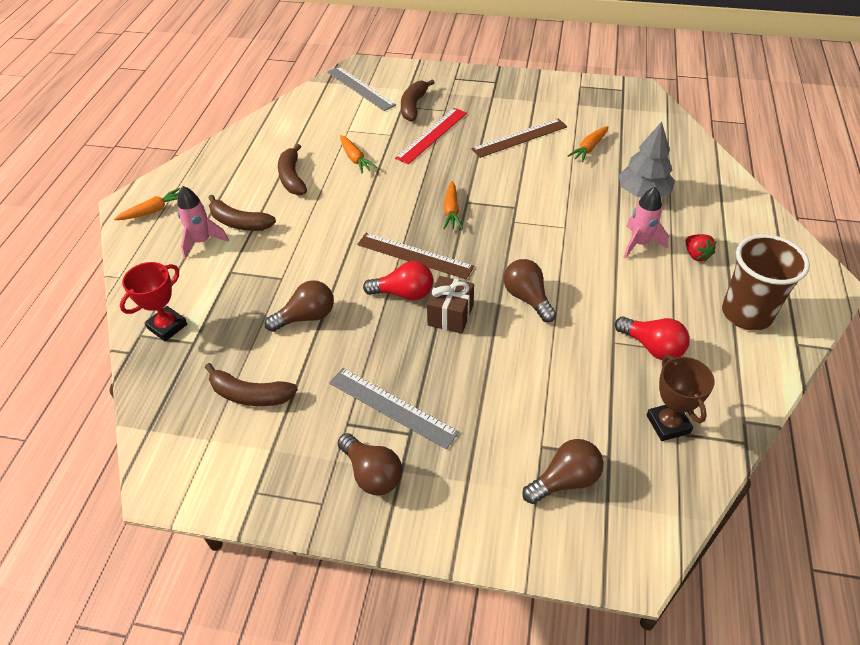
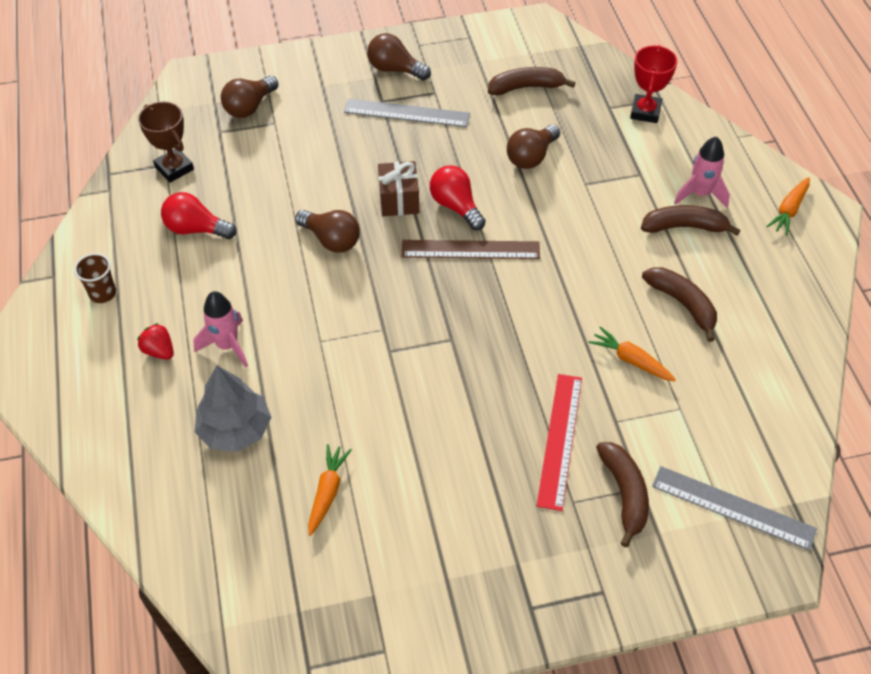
camera: 155 degrees right, 5 degrees up
red light bulb [363,261,433,300] -> red light bulb turned 75 degrees clockwise [430,165,486,230]
orange carrot [443,181,463,229] -> none
brown ruler [471,118,567,158] -> none
brown cup [722,234,810,331] -> brown cup [74,253,116,303], size x0.50

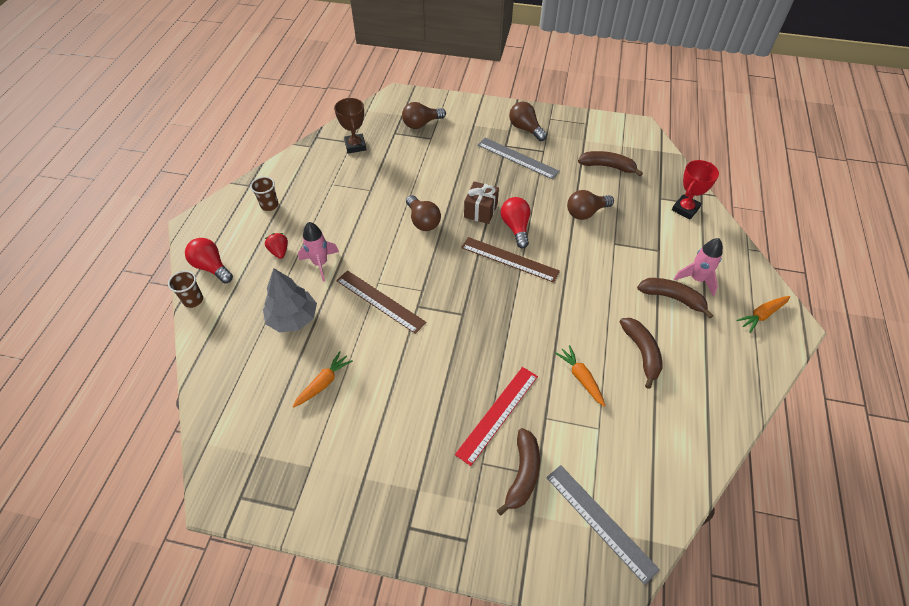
camera: 25 degrees right, 0 degrees up
red light bulb [161,192,236,239] -> red light bulb moved to [185,238,233,284]
none -> brown cup [168,271,203,308]
none -> brown ruler [336,270,426,334]

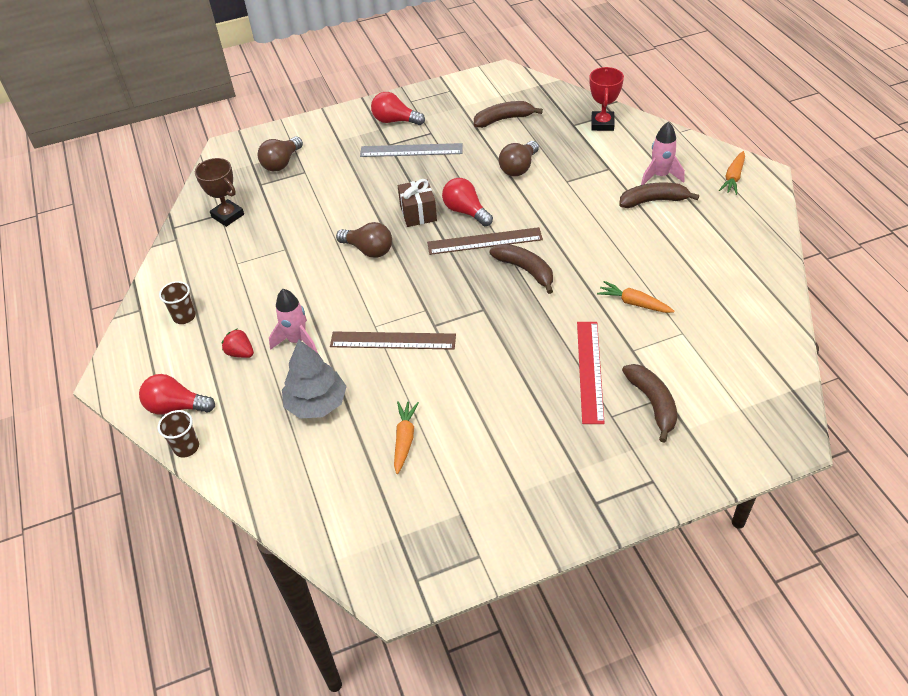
camera: 30 degrees left, 5 degrees down
brown light bulb [509,102,547,141] -> red light bulb [371,92,425,125]
grey ruler [546,465,660,585] -> none
brown banana [620,318,663,389] -> brown banana moved to [490,244,553,294]

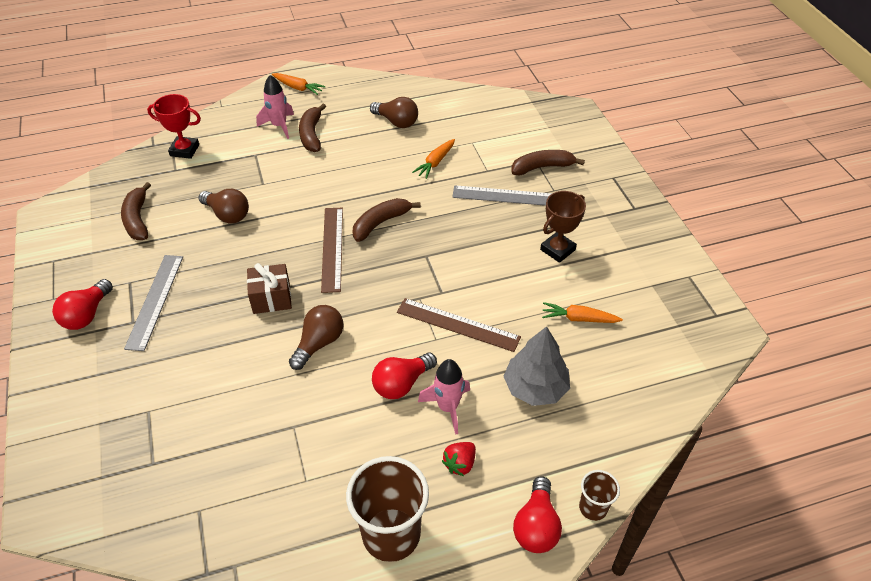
camera: 90 degrees left, 0 degrees up
brown cup [159,281,196,324] -> brown cup [346,456,429,562], size x1.99
brown trophy [195,158,244,227] -> brown trophy moved to [540,191,586,263]
brown light bulb [258,137,303,171] -> brown light bulb moved to [370,97,418,128]
brown ruler [330,331,456,350] -> brown ruler turned 75 degrees counterclockwise [397,298,521,352]
red light bulb [442,178,493,226] -> red light bulb moved to [372,353,437,399]
red ruler [577,322,605,424] -> grey ruler [452,185,553,206]

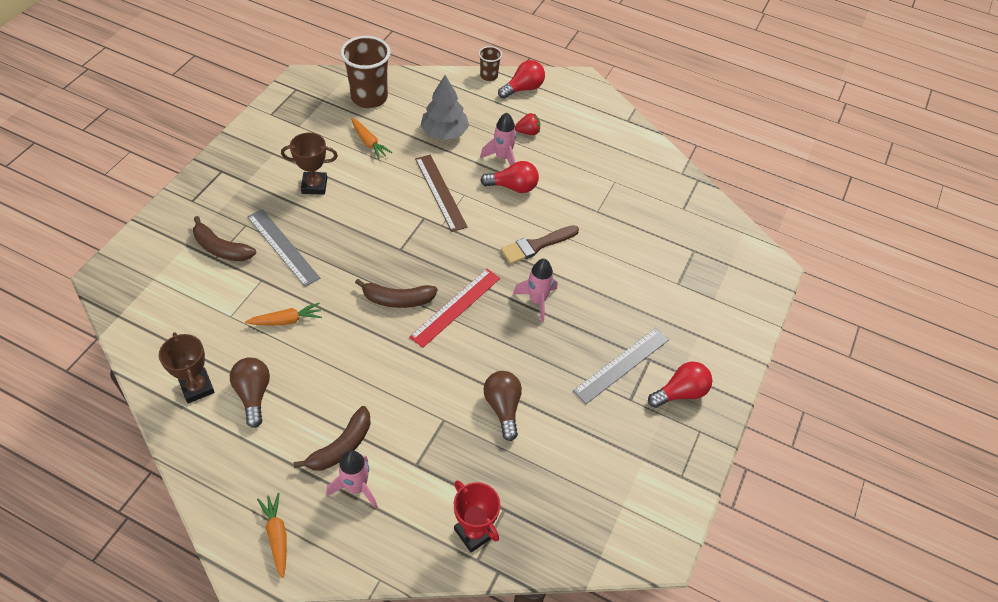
camera: 140 degrees left, 5 degrees up
brown banana [121,182,151,240] -> none
brown gift [247,263,292,314] -> pink rocket [513,258,557,322]
brown light bulb [289,305,343,370] -> brown brush [501,225,579,264]
brown ruler [321,208,343,293] -> red ruler [409,269,500,348]
brown cup [346,456,429,562] -> brown cup moved to [340,36,391,108]
none -> brown trophy [159,332,215,403]

